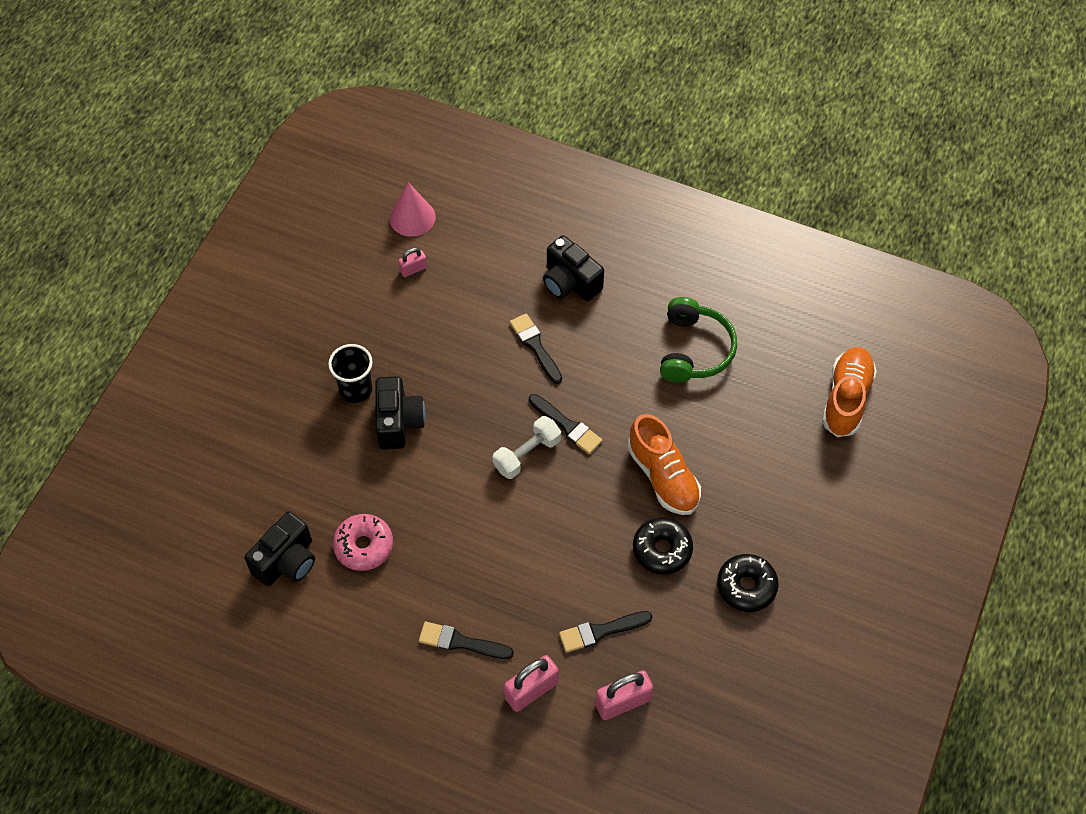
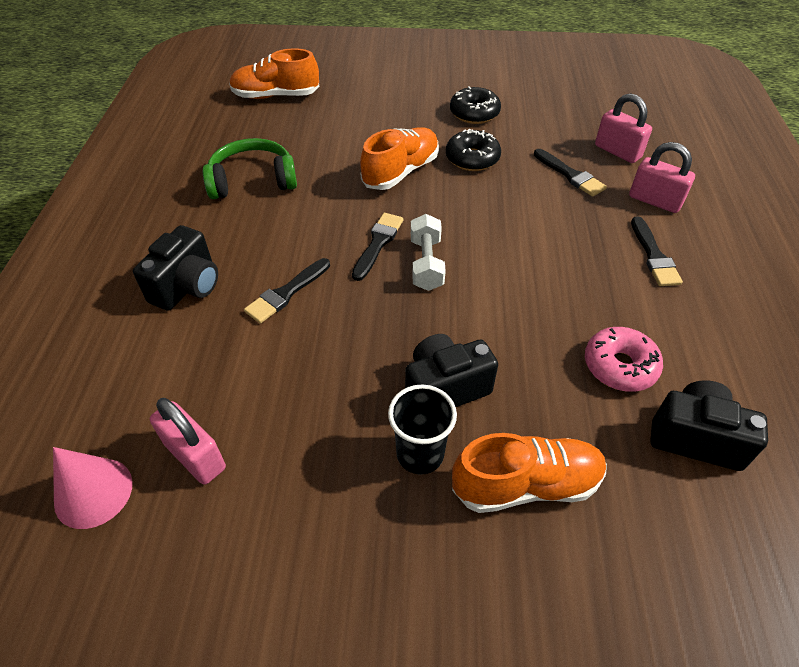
camera: 110 degrees left, 10 degrees down
pink padlock [398,248,427,277] -> pink padlock [150,398,226,485], size x1.75
white dumbbell [493,416,561,479] -> white dumbbell turned 60 degrees clockwise [411,214,446,291]
none -> orange shoe [452,433,607,513]

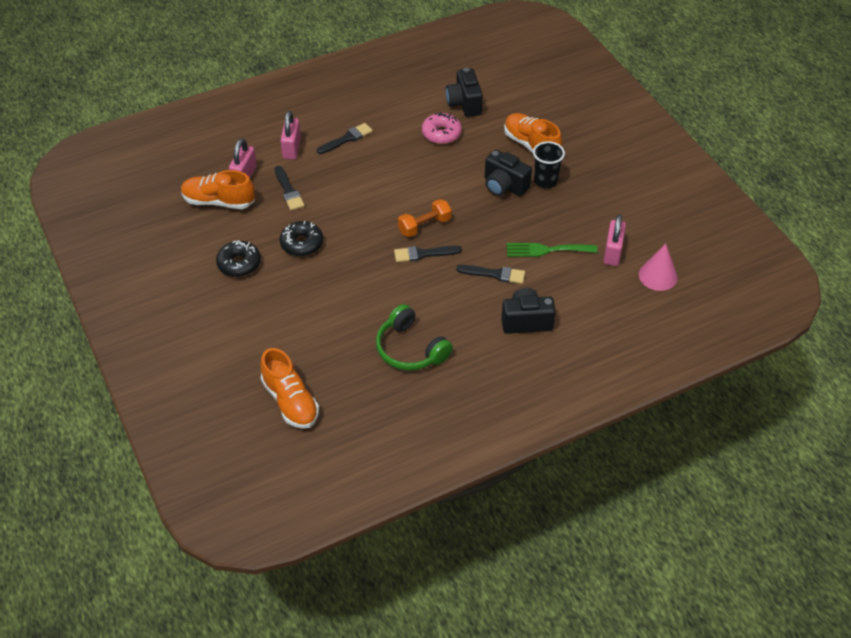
camera: 120 degrees left, 0 degrees up
orange shoe [360,127,439,190] -> orange shoe moved to [181,170,255,209]
white dumbbell [411,214,446,291] -> orange dumbbell [398,199,451,237]
black brush [534,149,607,197] -> black brush turned 135 degrees clockwise [275,166,305,211]
none -> green fork [507,243,597,257]

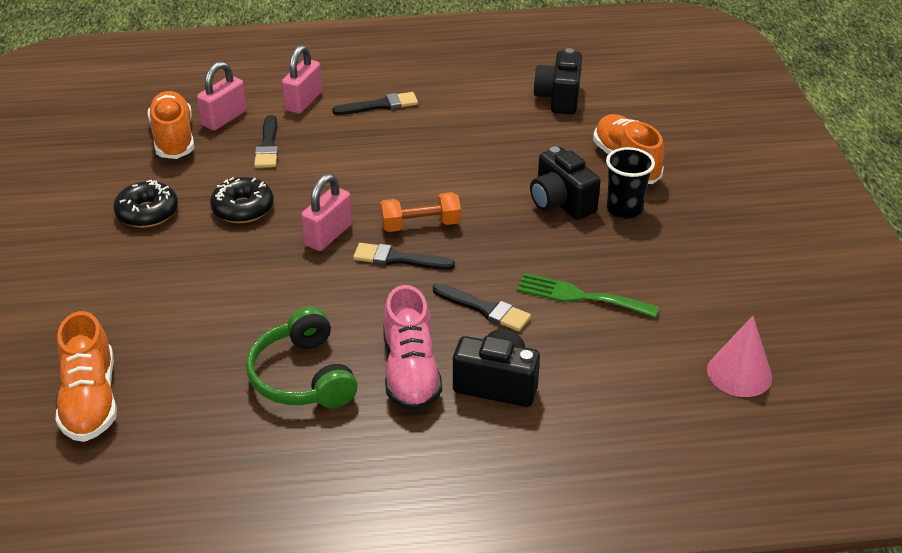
camera: 20 degrees right, 10 degrees down
orange shoe [181,170,255,209] -> orange shoe turned 45 degrees clockwise [148,91,194,159]
pink donut [422,112,462,144] -> none
pink padlock [603,214,626,266] -> pink padlock moved to [301,174,352,251]
none -> pink shoe [383,285,442,412]

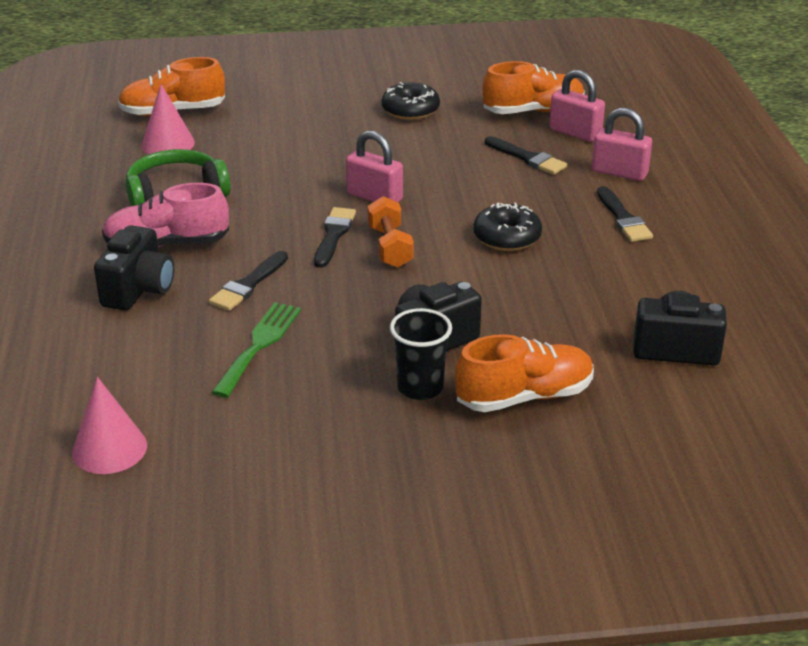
camera: 90 degrees right, 5 degrees down
black donut [210,177,274,223] -> black donut moved to [473,202,542,251]
black brush [254,115,278,168] -> black brush turned 135 degrees counterclockwise [485,136,567,175]
none -> pink cone [141,84,195,154]

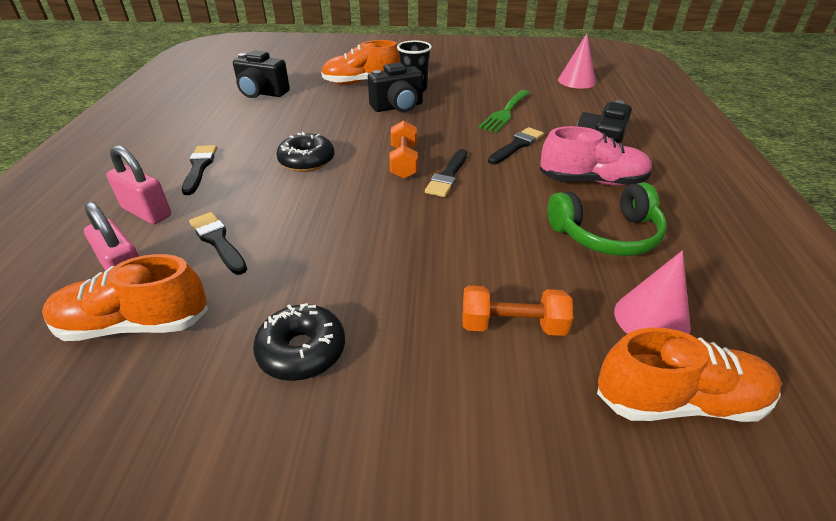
camera: 170 degrees left, 5 degrees up
pink padlock [346,130,403,202] -> none
none -> orange dumbbell [462,285,573,336]

